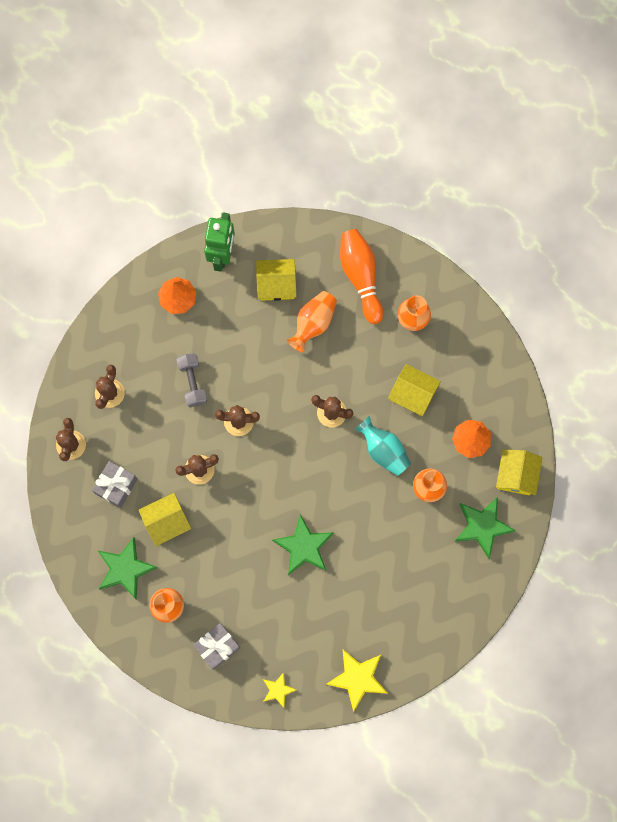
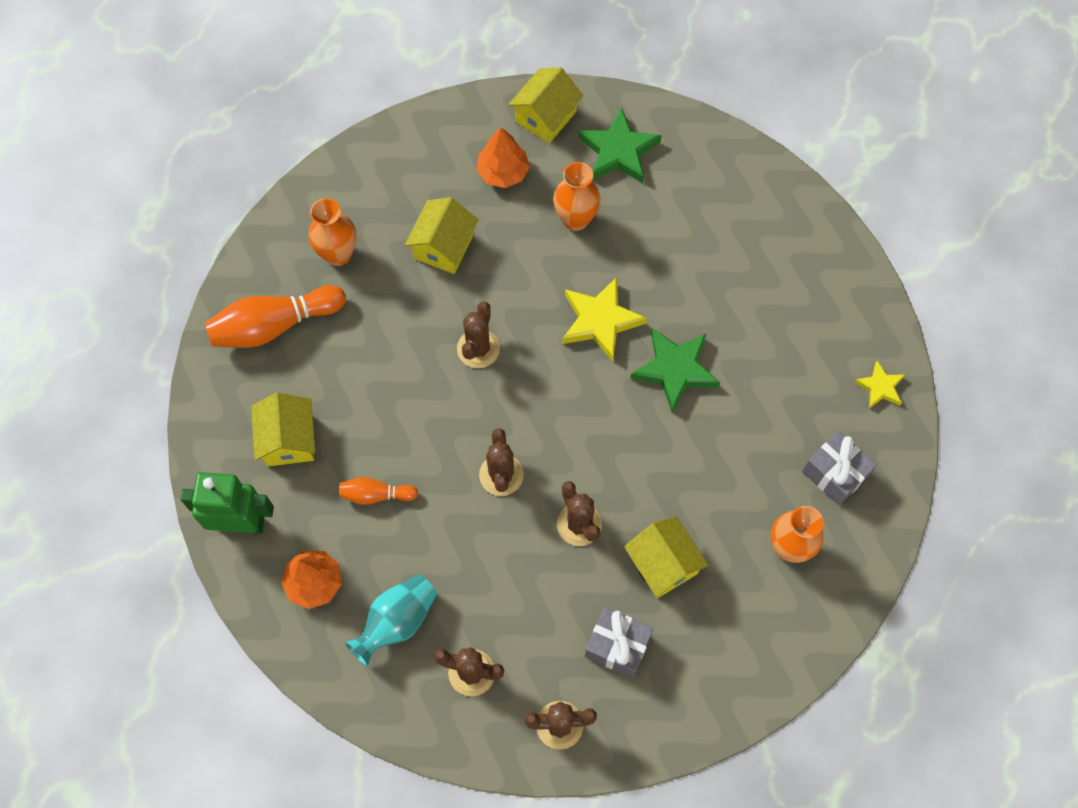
camera: 95 degrees left, 10 degrees down
green star [98,537,158,600] -> none
grey dumbbell [177,353,207,407] -> none
orange vase [287,291,337,352] -> none
yellow star [326,649,388,712] -> yellow star moved to [562,277,647,362]
turquoise vase [354,416,411,476] -> turquoise vase moved to [345,574,437,666]
yellow house [496,449,543,495] -> yellow house turned 60 degrees counterclockwise [509,67,583,143]
none -> orange bowling pin [339,477,418,505]

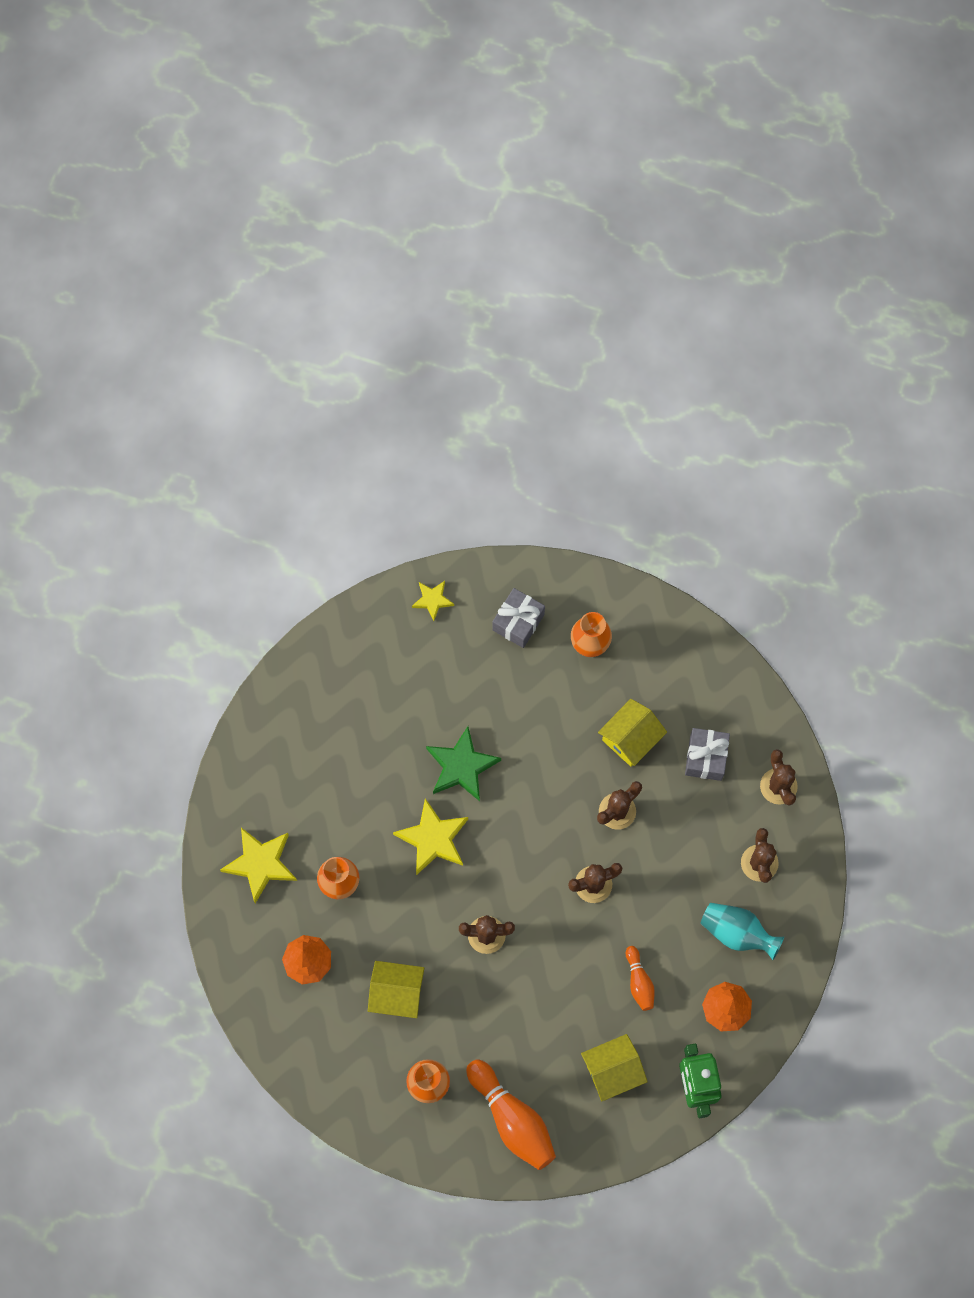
camera: 105 degrees left, 5 degrees up
yellow house [509,67,583,143] -> none
green star [578,107,662,183] -> yellow star [220,828,297,903]

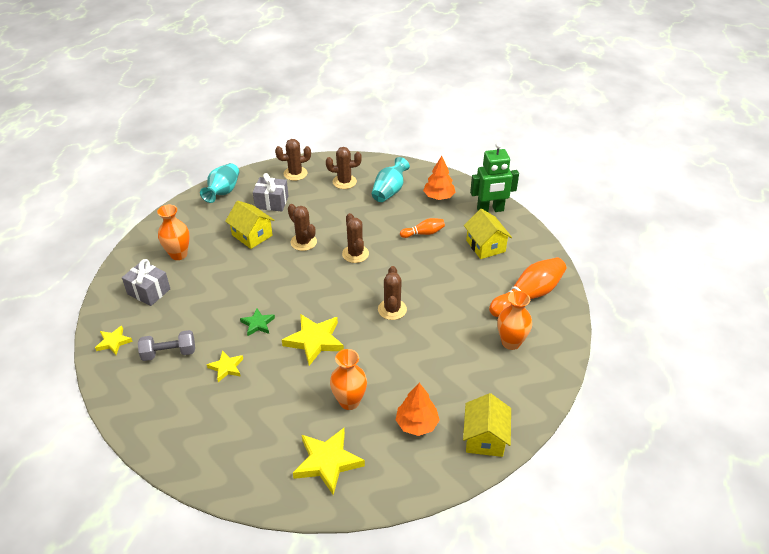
camera: 90 degrees left, 30 degrees down
yellow house [368,961,424,1018] -> yellow house moved to [463,393,511,457]
green star [426,726,501,801] -> green star [240,308,275,336], size x0.57
none -> grey dumbbell [138,330,195,361]
none -> turquoise vase [200,163,239,203]
none -> yellow star [207,350,243,382]

